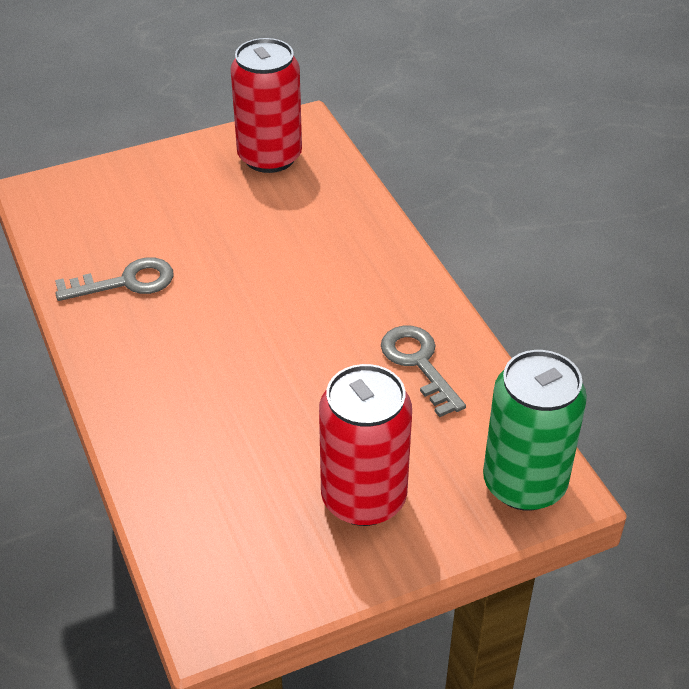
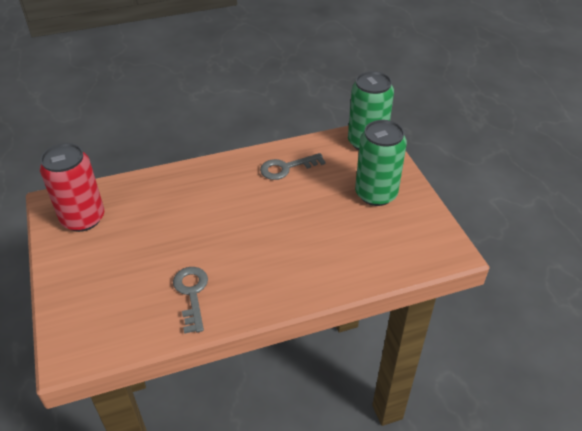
camera: 85 degrees left, 0 degrees up
red can [319,364,412,526] -> green can [355,120,407,206]

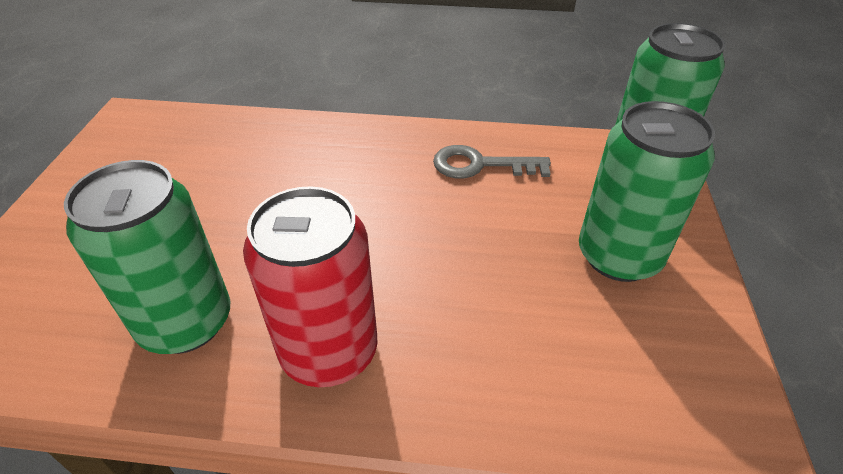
camera: 25 degrees right, 0 degrees up
red can [40,143,104,232] -> red can moved to [243,186,377,387]
grey key [173,267,208,334] -> green can [64,160,230,354]

